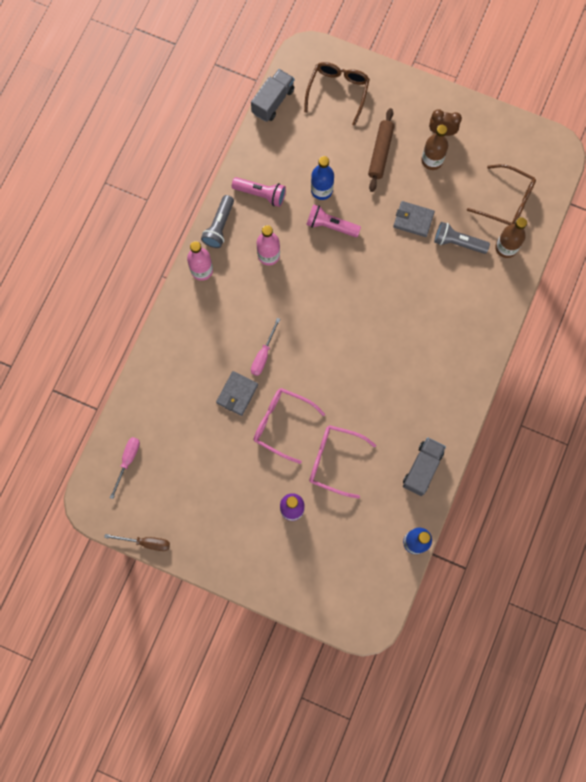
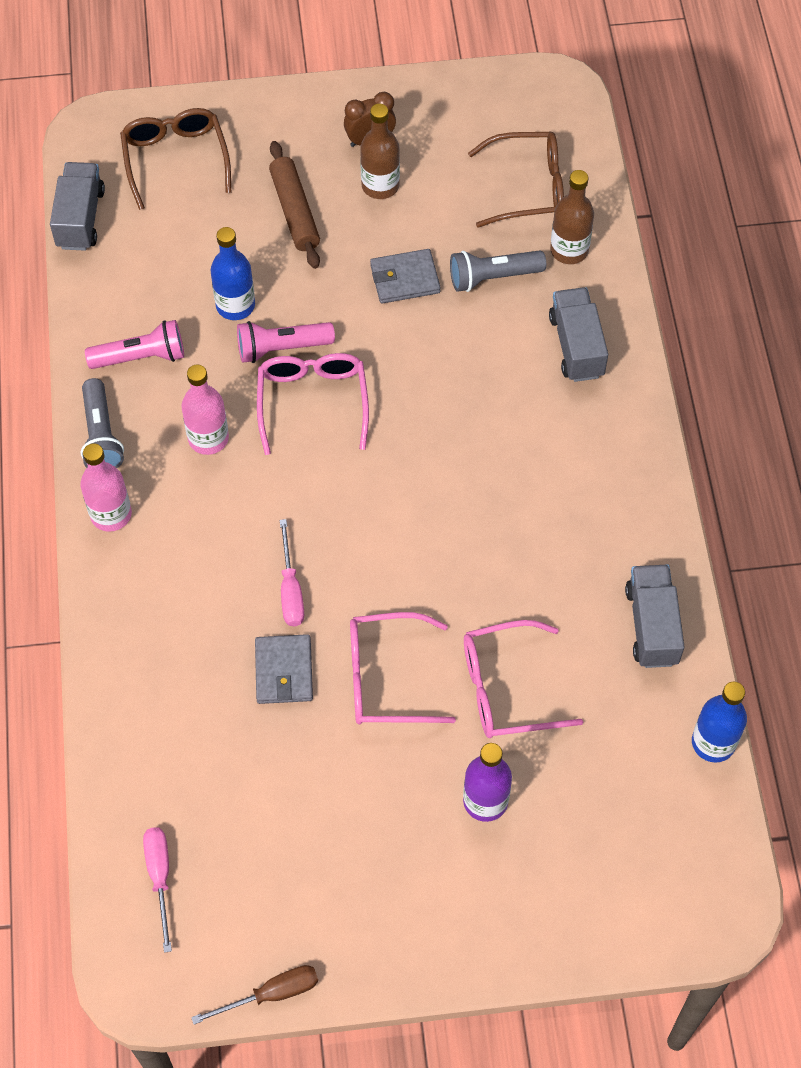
camera: 30 degrees left, 15 degrees down
none -> pink glasses [257,353,369,455]
none -> grey truck [549,287,608,382]

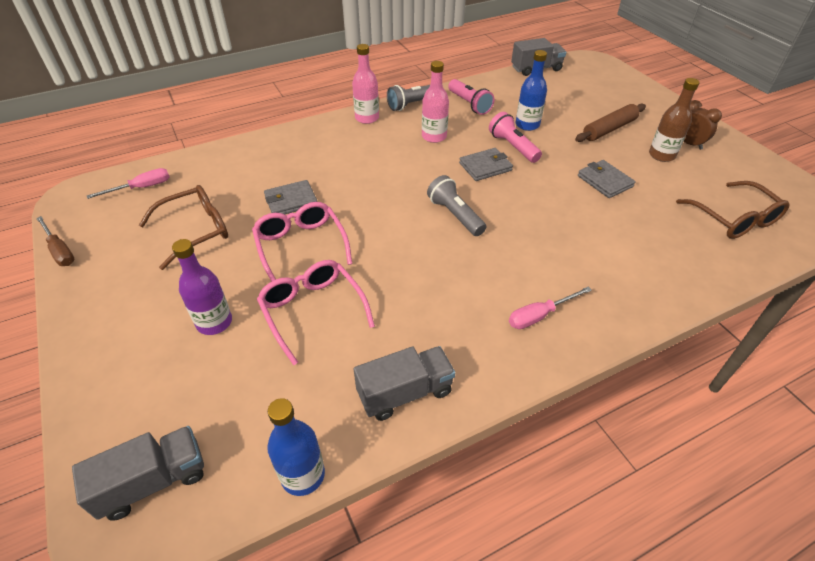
camera: 70 degrees right, 15 degrees down
brown glasses [120,108,231,210] -> brown glasses moved to [139,185,228,270]
pink glasses [257,353,369,455] -> grey wallet [459,148,513,181]
pink screwdriver [280,519,304,626] -> pink screwdriver moved to [509,287,592,329]
grey flashlight [450,250,546,292] -> grey flashlight moved to [427,175,486,236]
grey truck [549,287,608,382] -> grey truck moved to [72,426,204,521]
brown bottle [550,170,594,264] -> none

